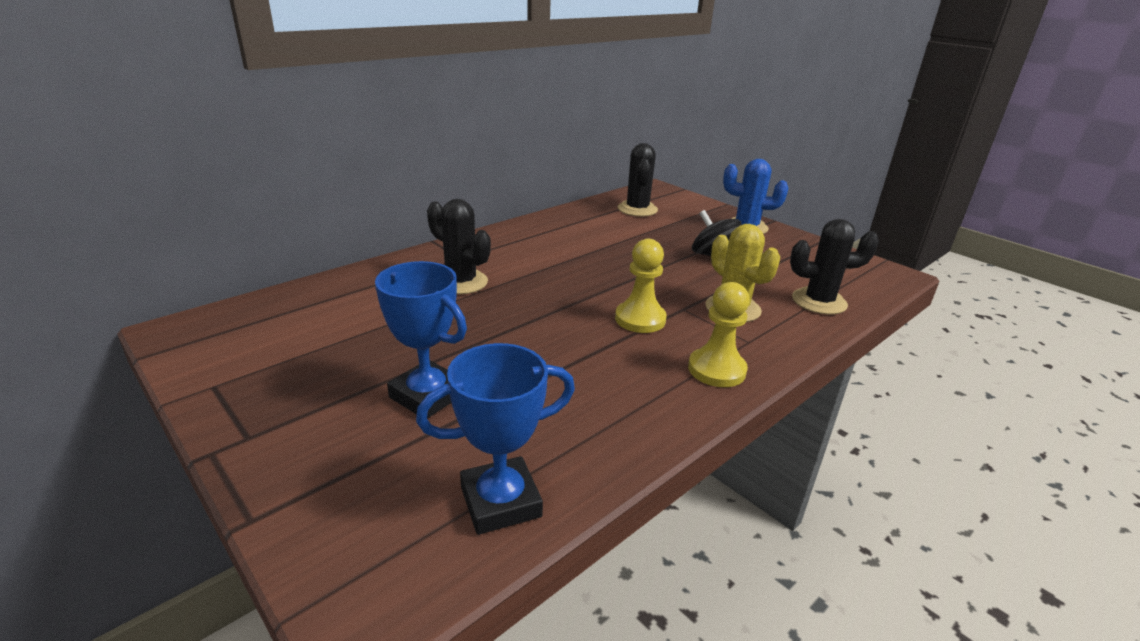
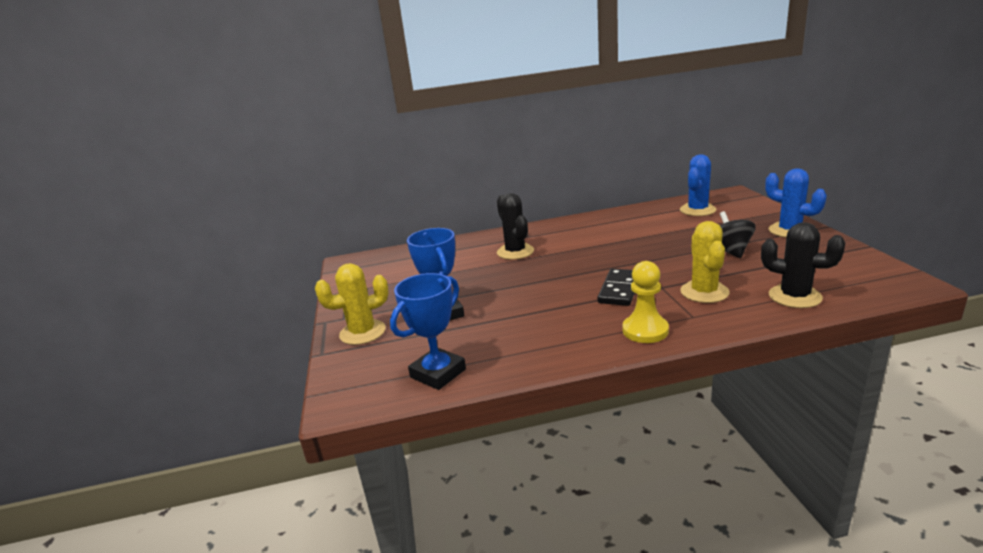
camera: 35 degrees right, 5 degrees down
blue trophy [416,343,575,535] -> blue trophy turned 60 degrees counterclockwise [390,273,466,390]
yellow pawn [615,239,667,333] -> black domino [597,269,634,306]
black cactus [618,143,658,217] -> blue cactus [680,154,716,216]
none -> yellow cactus [315,263,389,345]

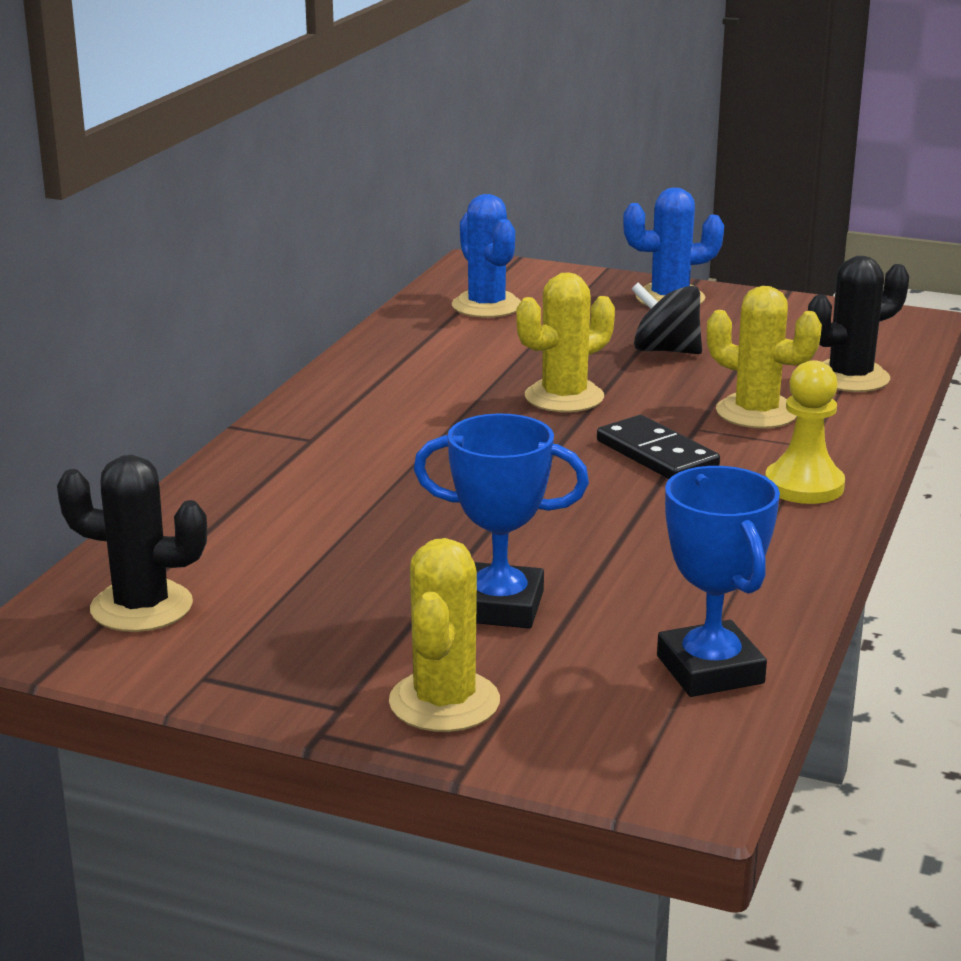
camera: 60 degrees left, 0 degrees up
black cactus [497,193,534,260] -> black cactus moved to [57,455,207,632]
none -> yellow cactus [516,272,615,412]

